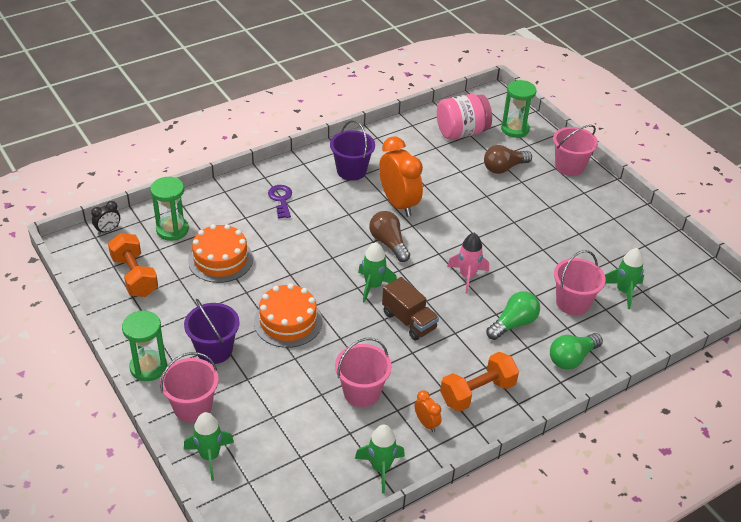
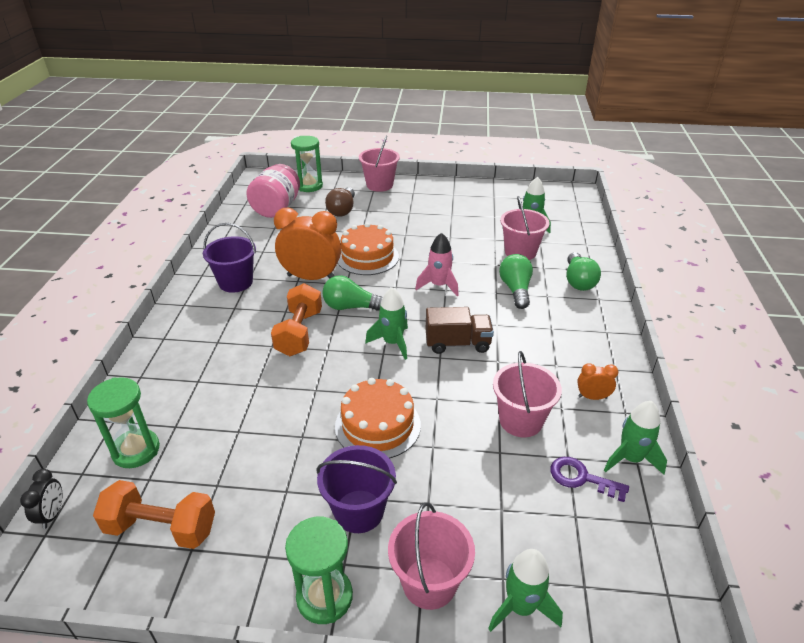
camera: 50 degrees left, 5 degrees down
orange cake [188,224,253,283] -> orange cake moved to [338,223,399,275]
purple key [268,185,292,219] -> purple key moved to [550,457,629,502]
brown light bulb [369,211,410,262] -> green light bulb [322,275,383,311]
orange dumbbell [440,352,519,412] -> orange dumbbell moved to [271,283,322,356]

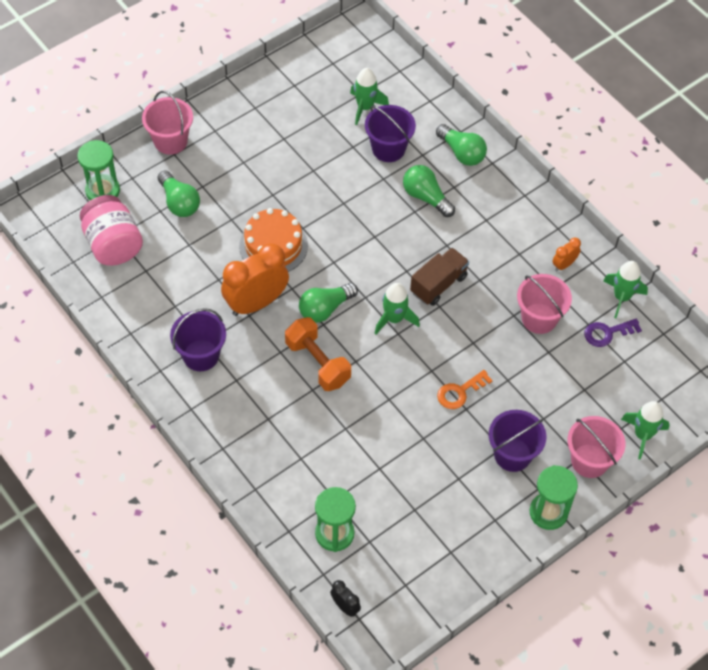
camera: 45 degrees left, 20 degrees up
orange dumbbell [93,480,215,549] -> none
brown light bulb [325,187,355,217] -> green light bulb [158,170,200,217]
orange cake [335,378,421,459] -> orange key [437,370,493,409]
pink rocket [415,233,459,296] -> none
pink bucket [500,196,550,260] -> purple bucket [365,105,416,162]

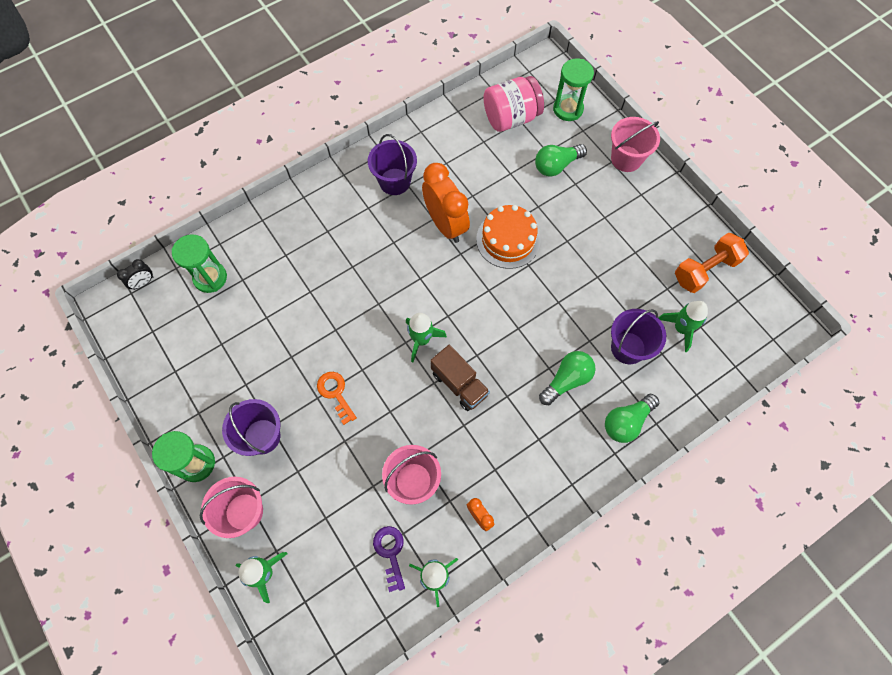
camera: 95 degrees right, 10 degrees up
orange dumbbell [285,317,351,391] -> orange dumbbell moved to [675,233,749,293]
green light bulb [299,283,358,323] -> none

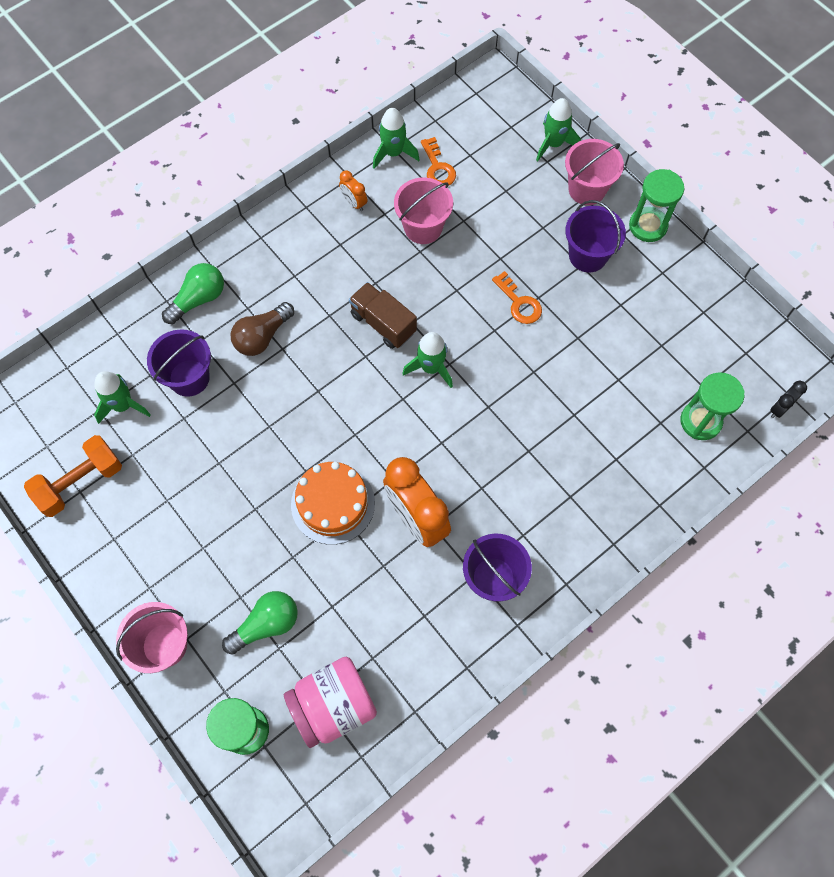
camera: 175 degrees right, 0 degrees up
purple key [373,526,405,592] -> orange key [421,137,456,186]
green light bulb [539,351,596,405] -> brown light bulb [231,302,294,356]

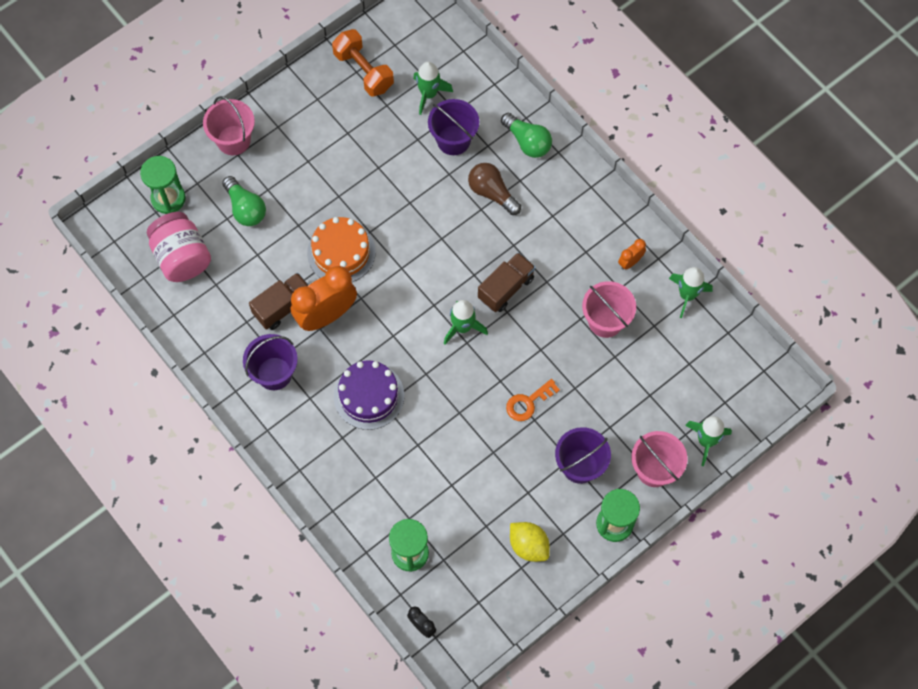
camera: 90 degrees right, 0 degrees up
orange key [421,137,456,186] -> none
none -> brown truck [249,273,308,330]
none -> purple cake [334,360,404,430]
none -> yellow lemon [510,522,550,562]

